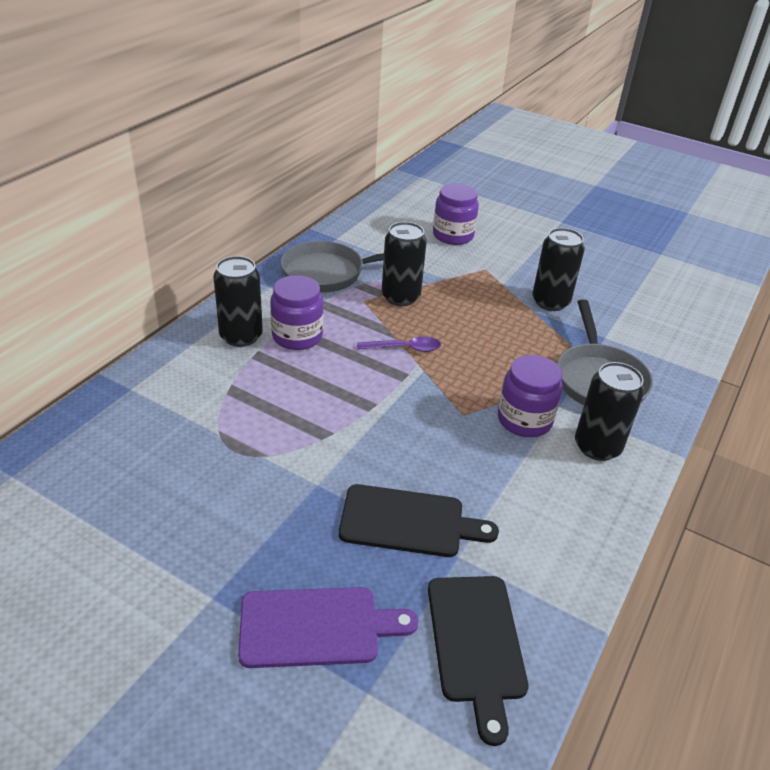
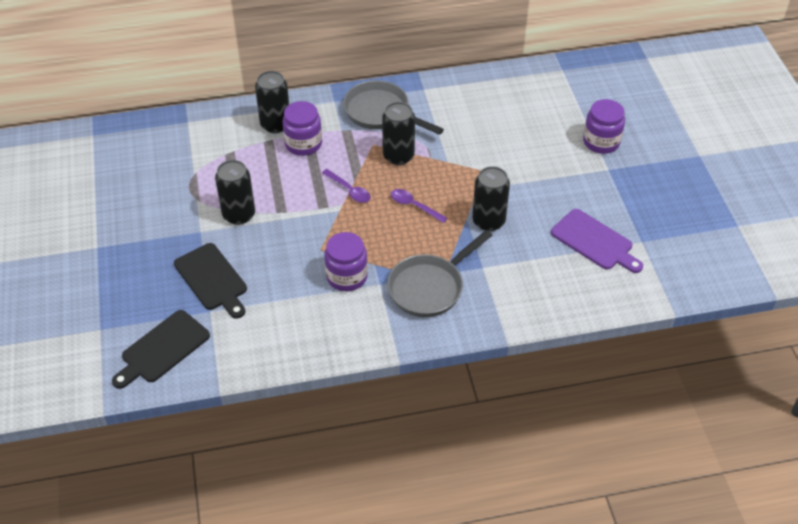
camera: 50 degrees right, 10 degrees up
purple cutting board [238,587,418,668] -> purple cutting board moved to [551,209,643,273]
purple jar [433,183,479,245] -> purple jar moved to [583,99,625,154]
black can [575,362,644,461] -> black can moved to [215,160,255,225]
none -> purple spoon [391,189,447,223]

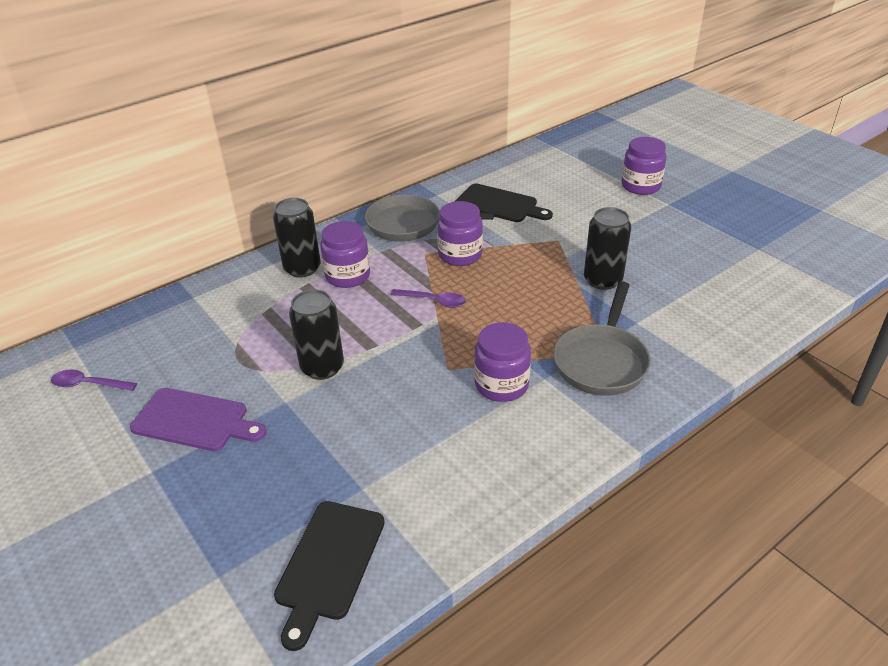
camera: 25 degrees left, 10 degrees down
black cutting board [174,243,247,319] -> black cutting board moved to [456,184,553,222]
black can [382,102,415,165] -> purple jar [437,201,483,266]
purple spoon [391,189,447,223] -> purple spoon moved to [51,370,137,391]
purple cutting board [551,209,643,273] -> purple cutting board moved to [130,388,266,451]

